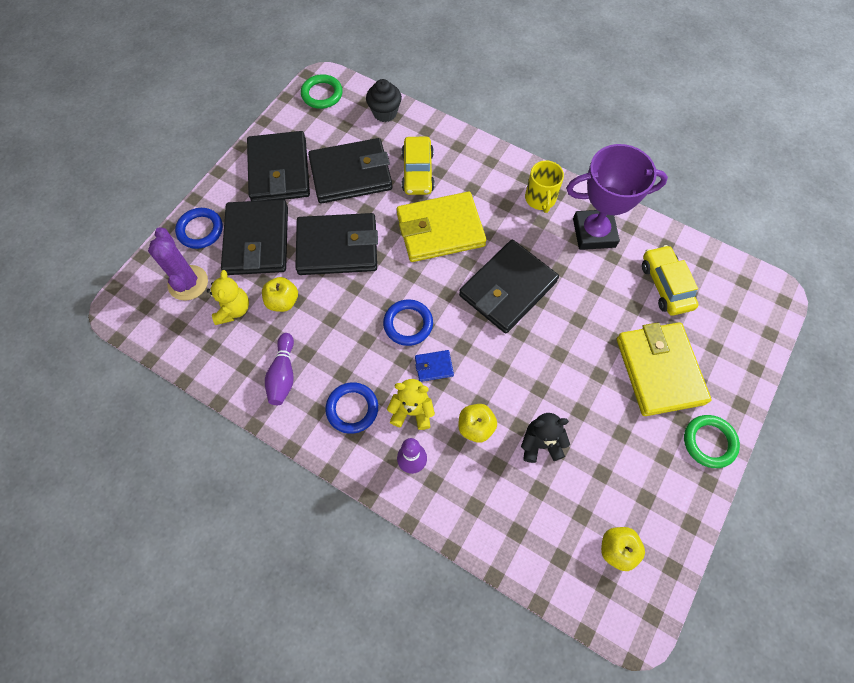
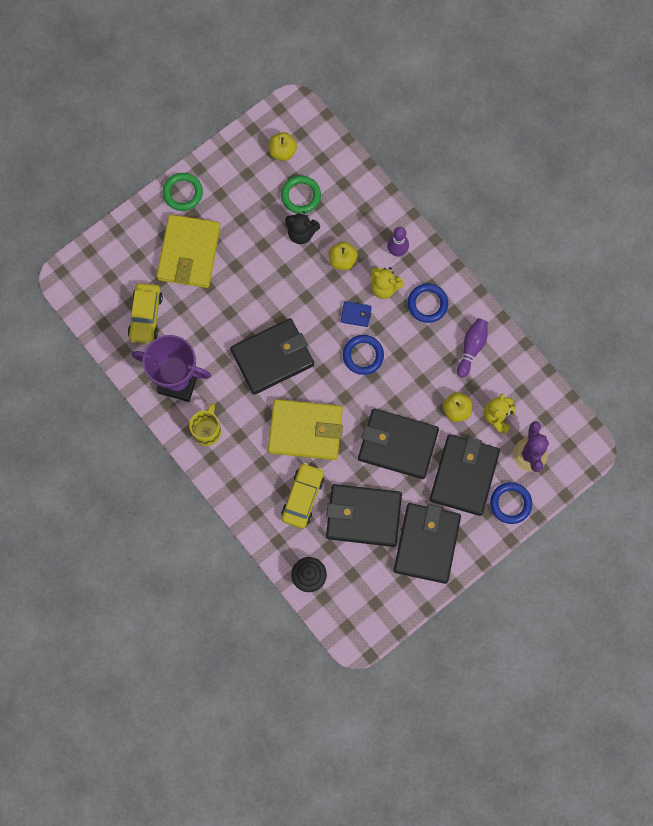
camera: 160 degrees left, 10 degrees up
green ring [301,74,343,109] -> green ring moved to [281,176,321,213]

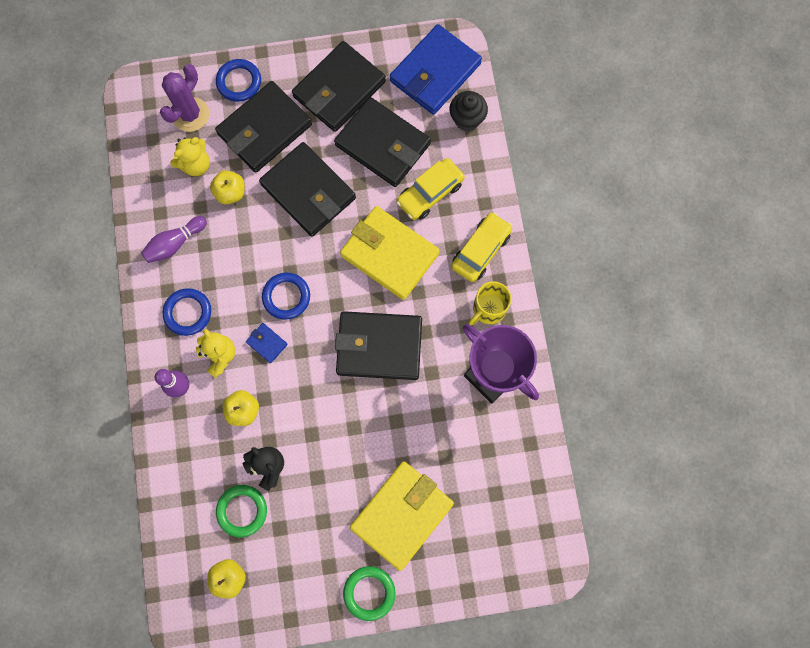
camera: 150 degrees left, 0 degrees up
yellow car [128,283,163,344] -> yellow car moved to [451,212,512,282]
none -> blue wallet [390,24,482,115]

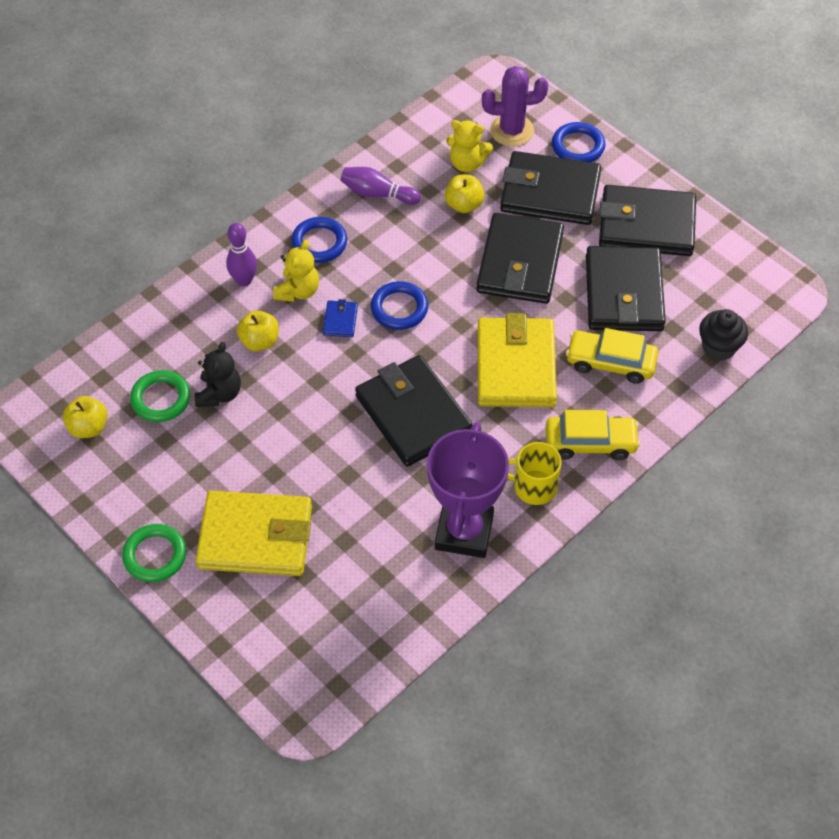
camera: 55 degrees right, 20 degrees down
blue wallet [390,24,482,115] -> none

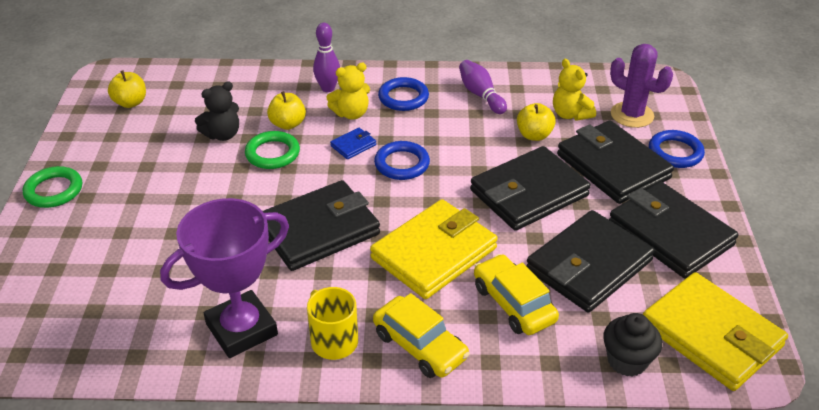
camera: 45 degrees right, 15 degrees down
green ring [130,370,190,422] -> green ring moved to [245,131,300,169]
yellow wallet [195,491,312,576] -> yellow wallet moved to [643,272,788,391]
black wallet [355,355,473,467] -> black wallet turned 45 degrees clockwise [263,180,380,271]

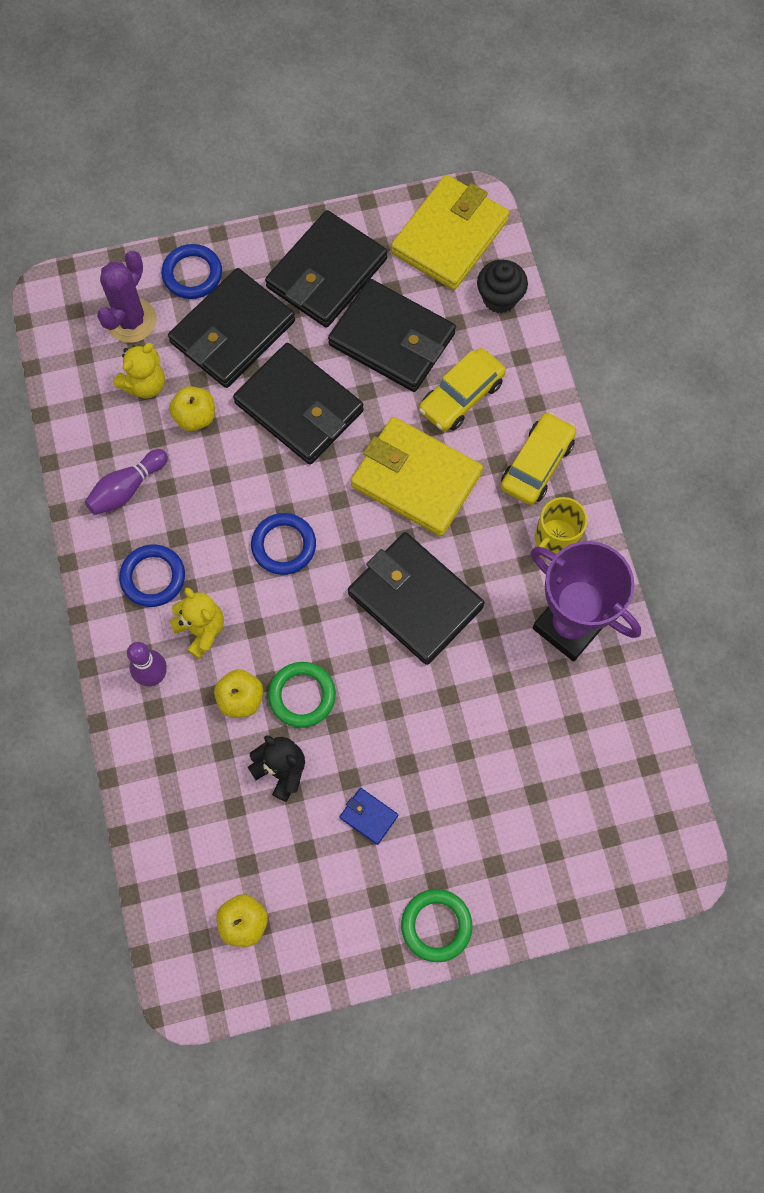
camera: 105 degrees left, 30 degrees up
blue wallet [330,128,376,159] -> blue wallet moved to [340,788,398,845]

